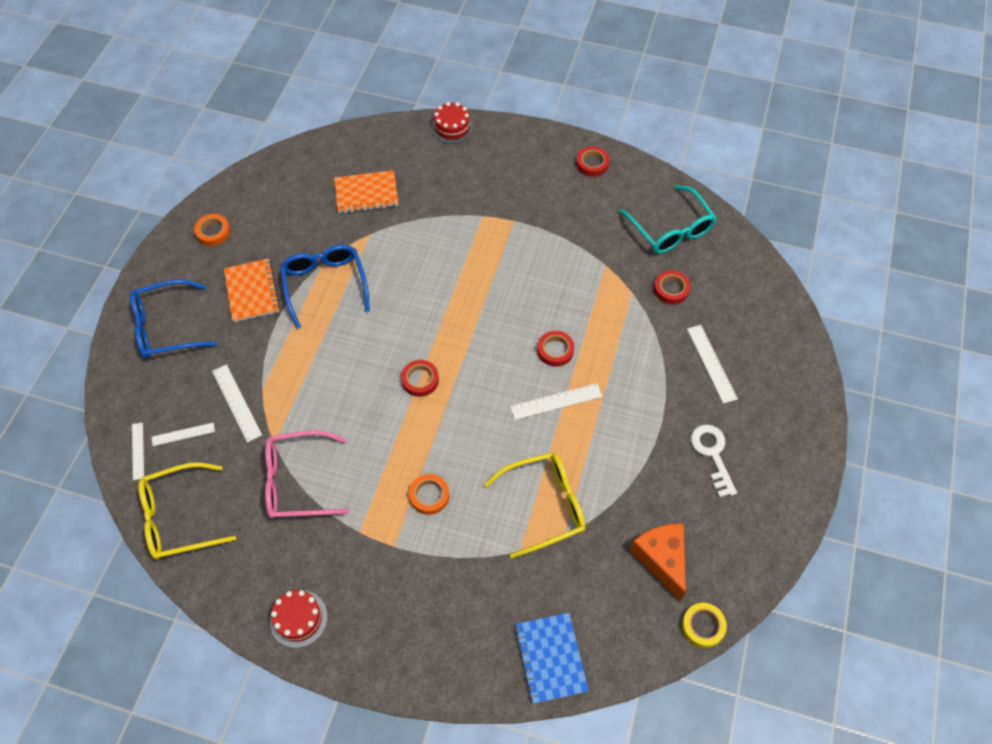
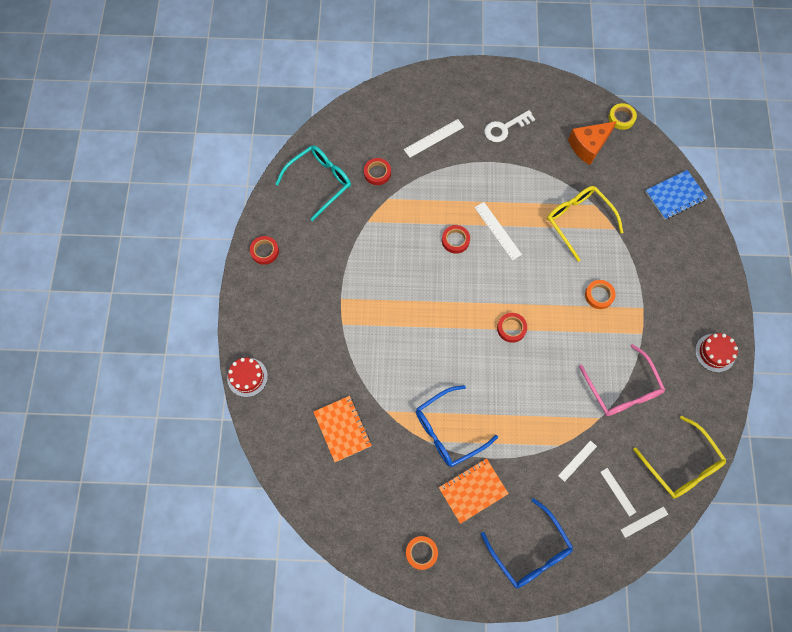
camera: 105 degrees left, 10 degrees up
white ruler [212,364,262,442] -> white ruler [558,440,597,482], size x0.66

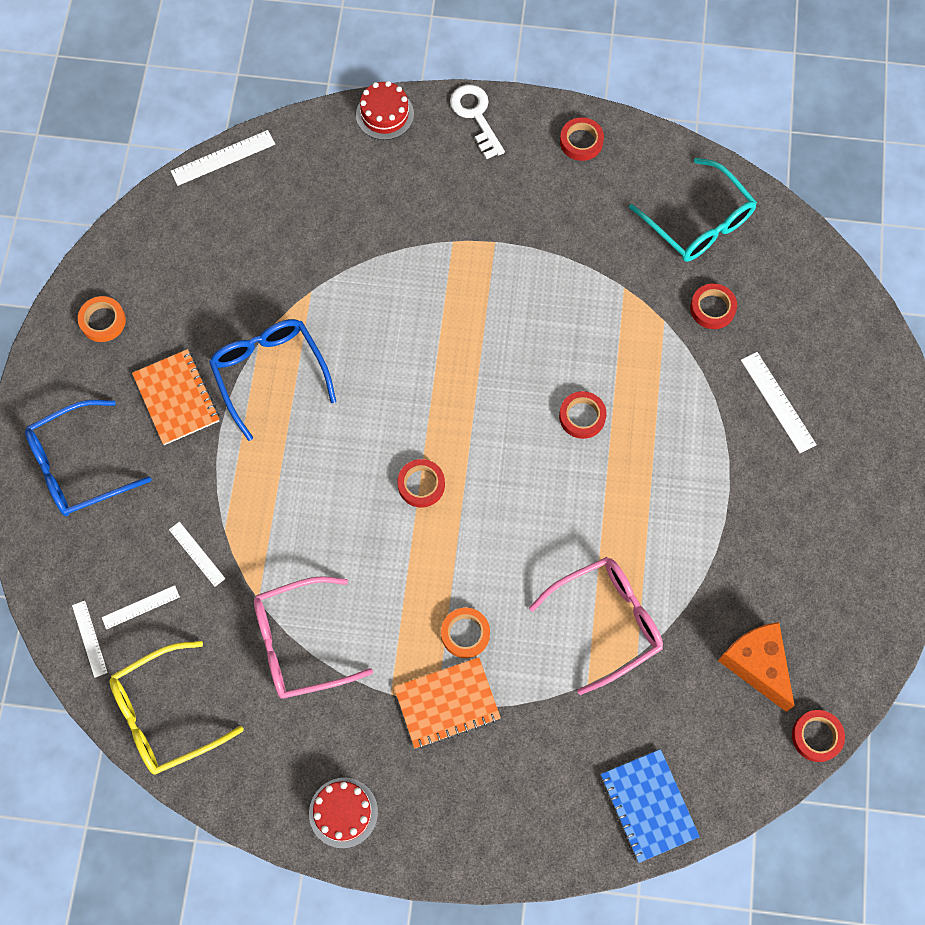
camera: 95 degrees right, 0 degrees up
orange notebook [313,396,372,462] -> orange notebook moved to [394,657,501,749]
white ruler [474,202,522,260] -> white ruler moved to [171,130,275,186]
white key [484,110,535,142] -> white key moved to [450,85,505,159]
yellow glasses [547,186,623,262] -> pink glasses [529,557,663,695]
yellow tape [608,103,637,130] -> red tape [792,710,845,762]

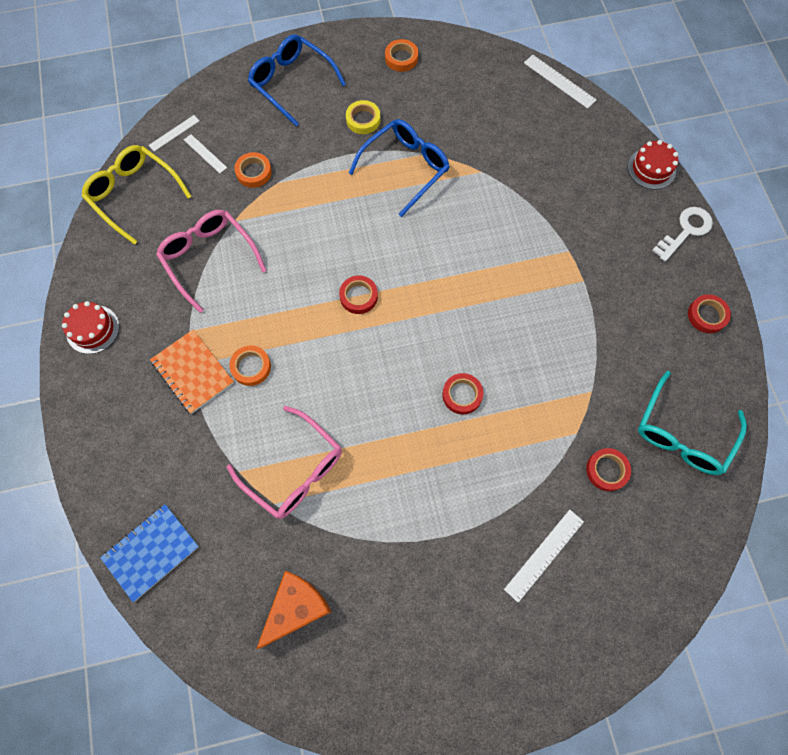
camera: 70 degrees right, 0 degrees up
orange notebook [132,349,220,445] -> yellow tape [346,100,381,134]
white ruler [169,522,226,587] -> orange tape [234,152,272,188]
red tape [792,710,845,762] -> none

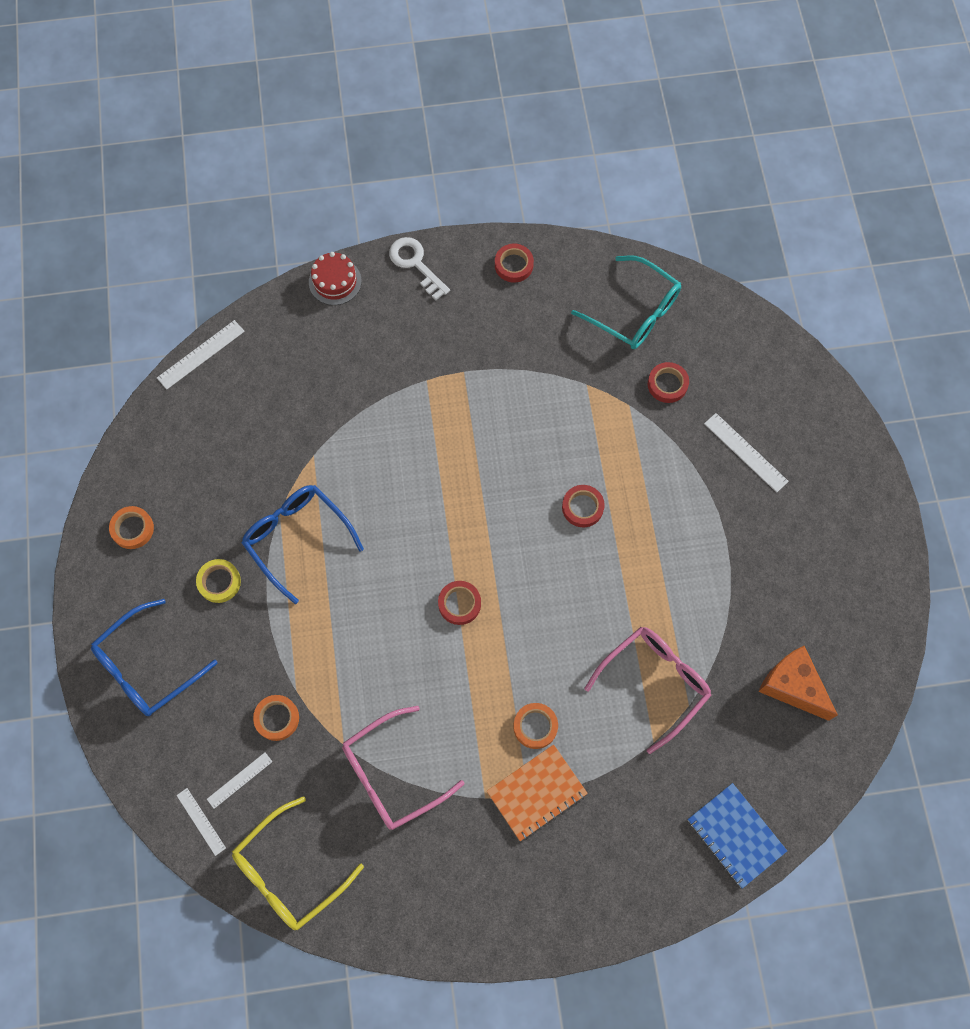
camera: 85 degrees left, 0 degrees up
red cake [62,301,119,354] -> none

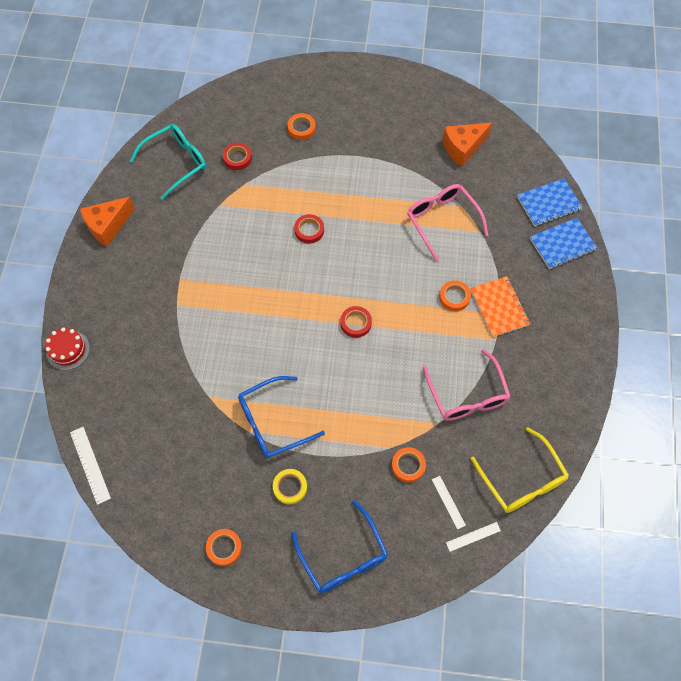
camera: 75 degrees left, 5 degrees down
white key [389,237,450,300] -> none
red tape [495,244,534,283] -> orange cheese [80,197,135,247]
white ruler [704,413,789,493] -> orange tape [287,113,316,140]
none -> blue notebook [530,218,597,269]

